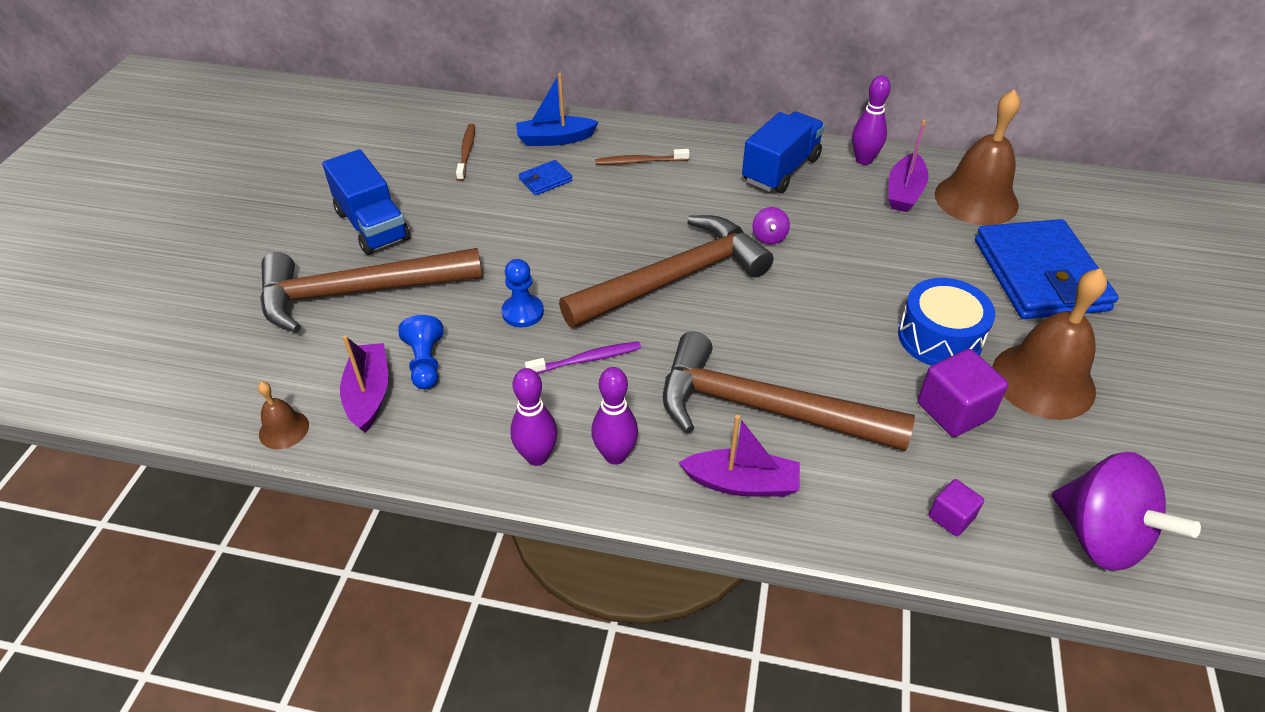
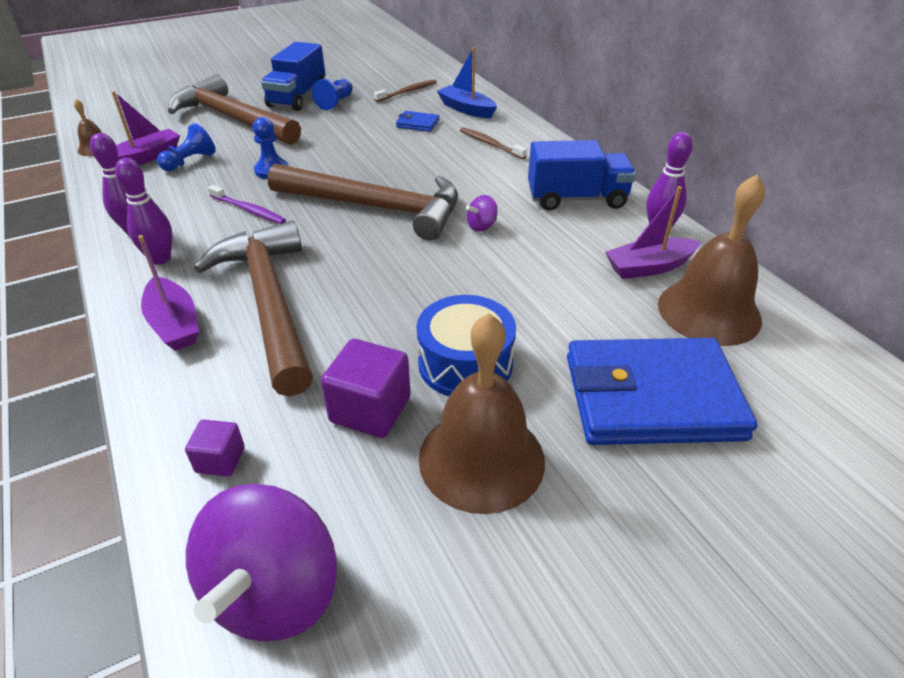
camera: 50 degrees right, 5 degrees down
blue wallet [975,219,1119,319] -> blue wallet turned 45 degrees clockwise [567,338,757,445]
none -> blue pawn [312,79,353,110]

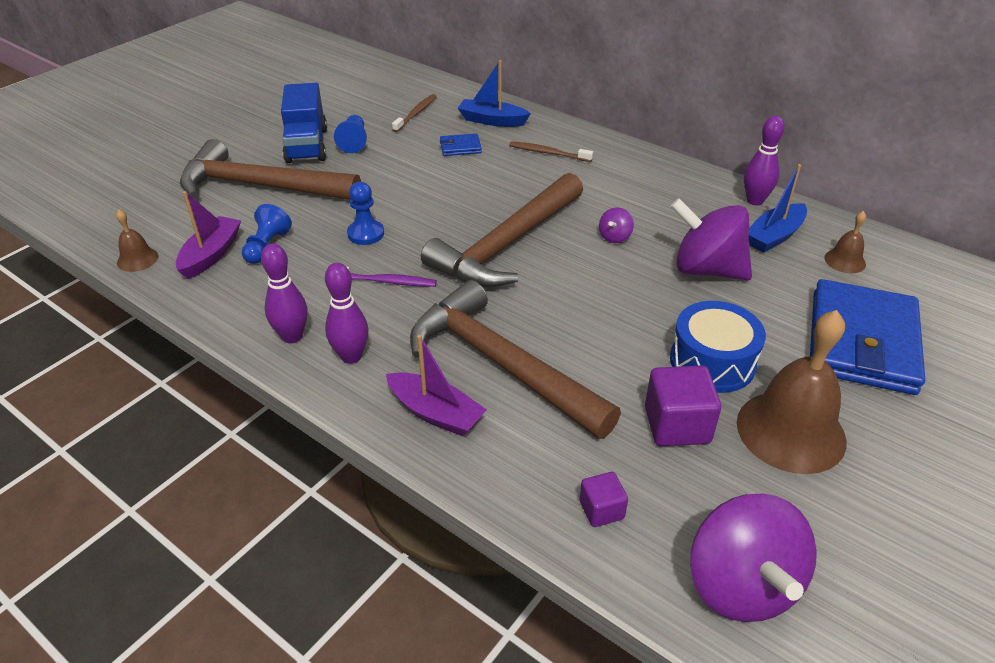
camera: 25 degrees left, 0 degrees up
brown hammer [268,164,458,241] -> brown hammer turned 135 degrees clockwise [421,173,583,288]
blue truck [528,140,636,210] -> none
blue wallet [567,338,757,445] -> blue wallet turned 45 degrees counterclockwise [810,279,925,395]
purple boat [605,186,701,279] -> blue boat [749,164,807,253]
brown bell [658,175,765,346] -> brown bell [824,211,866,273], size x0.47
none -> purple spinning top [670,198,752,280]

